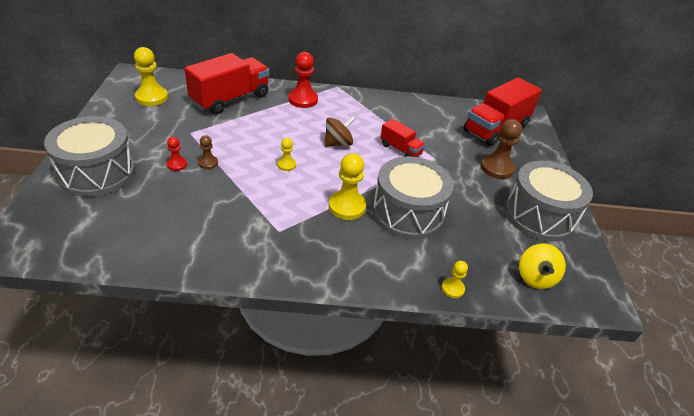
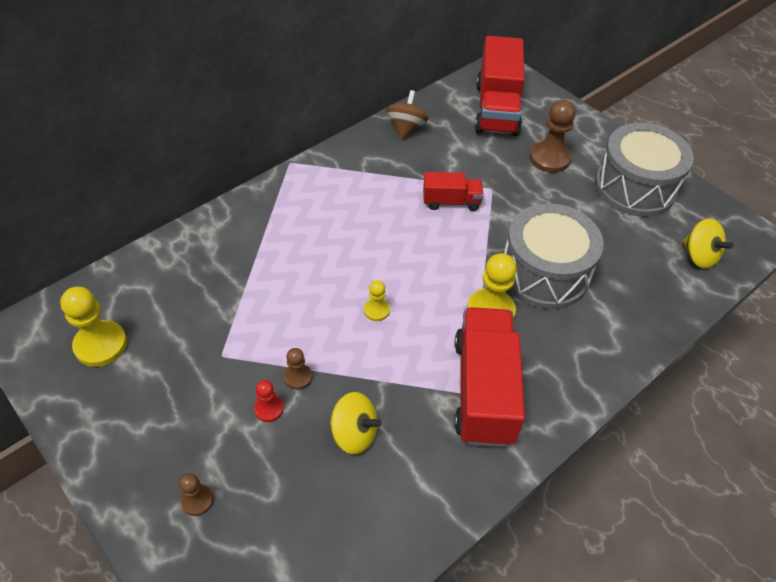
camera: 40 degrees left, 10 degrees up
grey drum [44,116,135,197] -> brown pawn [179,473,213,516]
red truck [185,53,269,114] -> red truck moved to [454,307,525,447]
red pawn [288,52,318,108] -> none
brown spinning top [324,116,355,147] -> brown spinning top moved to [386,90,429,139]
yellow pawn [441,261,468,298] -> none
none -> yellow spinning top [330,392,382,454]

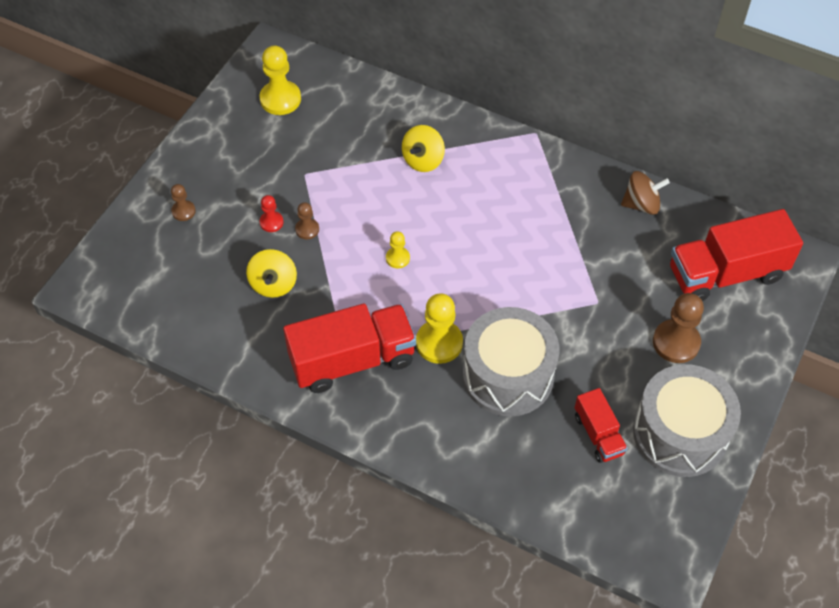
camera: 70 degrees right, 5 degrees up
red truck [423,172,484,211] -> red truck moved to [575,388,628,463]
yellow spinning top [682,218,734,269] -> yellow spinning top moved to [402,125,445,172]

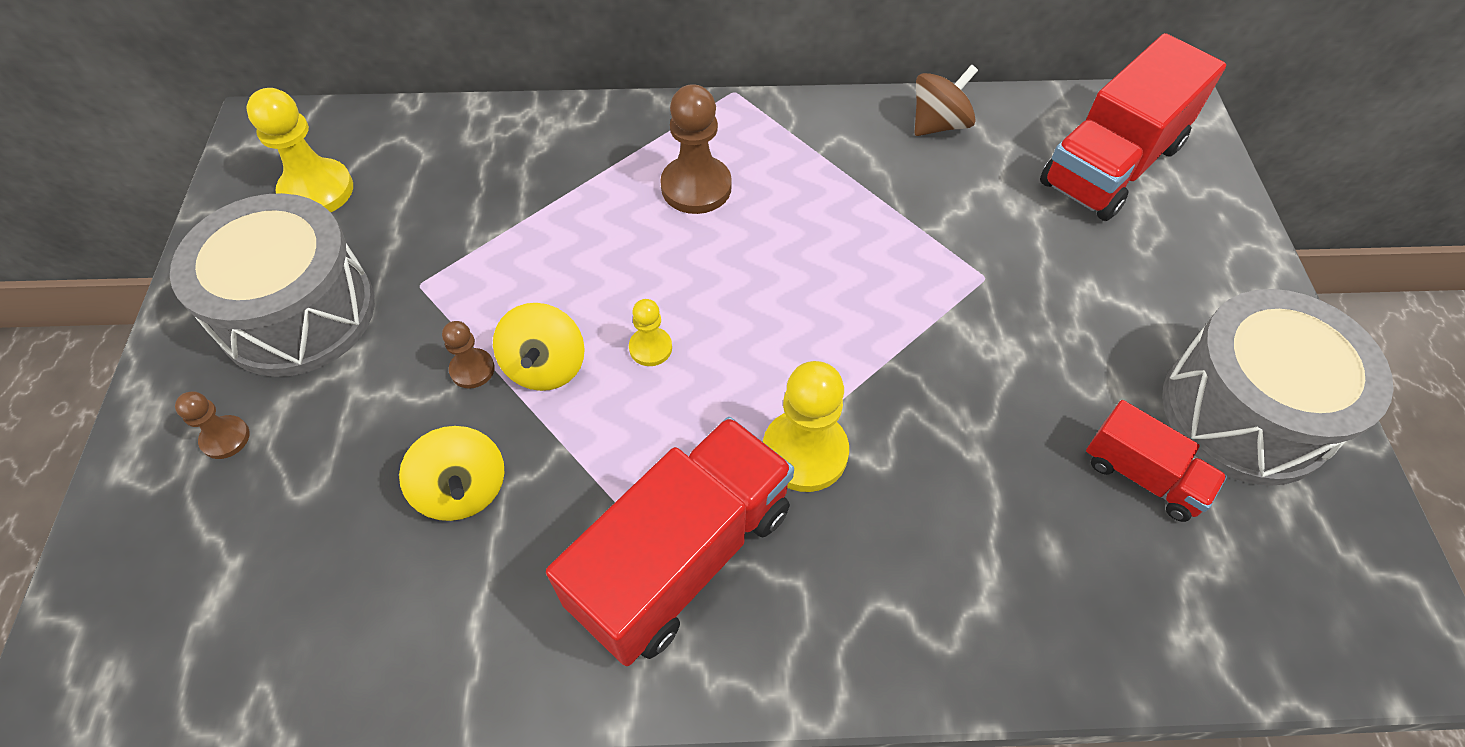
camera: 30 degrees left, 0 degrees up
red pawn [260,195,284,232] -> none
yellow spinning top [402,125,445,172] -> yellow spinning top moved to [493,303,585,391]
grey drum [463,307,559,416] -> grey drum moved to [170,193,375,377]
brown pawn [653,293,704,363] -> brown pawn moved to [660,84,732,214]

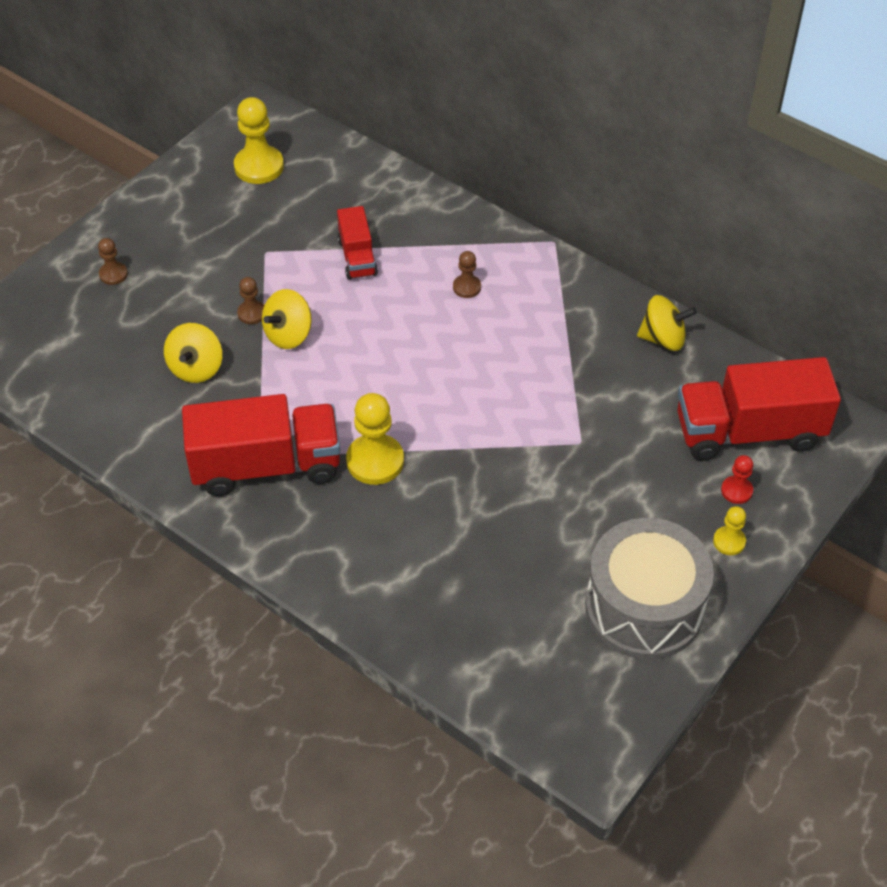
camera: 40 degrees right, 5 degrees down
grey drum [170,193,375,377] -> none
yellow pawn [629,299,672,366] -> yellow pawn moved to [713,506,746,555]
brown pawn [660,84,732,214] -> brown pawn [453,251,481,298], size x0.54
brown spinning top [914,64,978,136] -> yellow spinning top [637,295,697,351]
red truck [1086,400,1227,522] -> red truck moved to [337,206,378,280]
none -> red pawn [721,455,753,504]

